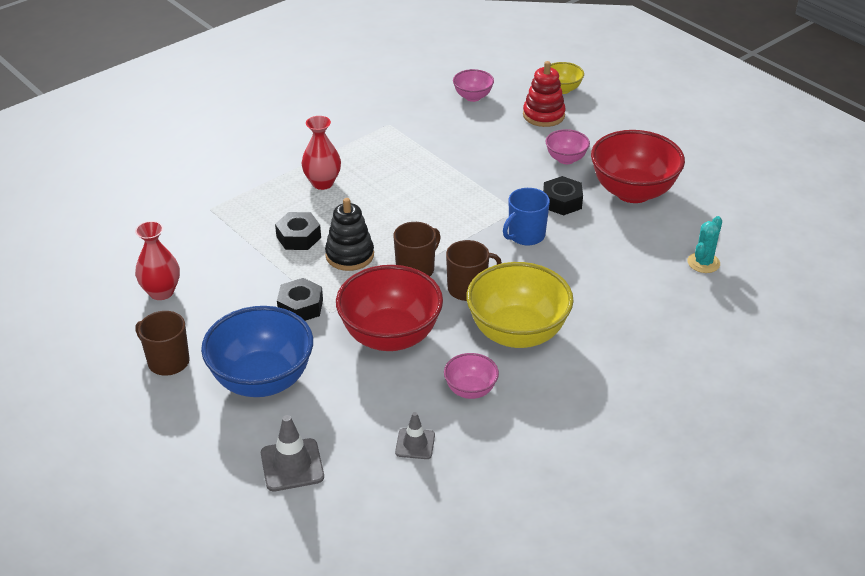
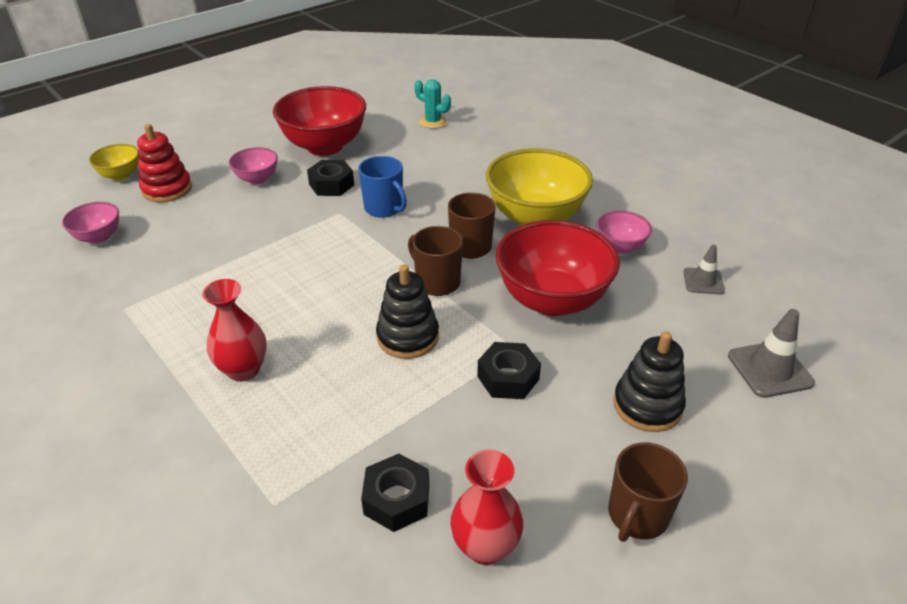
camera: 90 degrees left, 0 degrees up
blue bowl [201,306,313,397] -> black stacking toy [613,331,686,432]
black nut [275,212,321,250] -> black nut moved to [361,454,429,532]

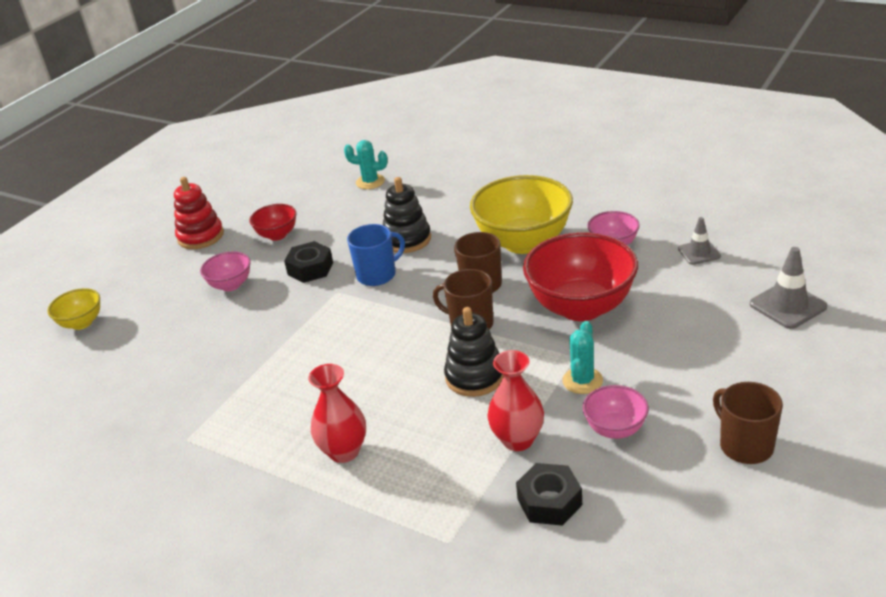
camera: 15 degrees left, 5 degrees down
pink bowl [62,202,119,244] -> pink bowl moved to [583,385,649,439]
red stacking toy [137,124,192,202] -> red stacking toy moved to [174,177,224,249]
red bowl [273,86,366,156] -> red bowl [249,204,297,241], size x0.50
blue mug [358,156,407,218] -> blue mug turned 60 degrees counterclockwise [347,224,405,286]
red vase [450,450,523,565] -> red vase moved to [487,350,544,451]
black nut [477,342,541,399] -> turquoise cactus [562,321,603,394]
brown mug [608,442,688,542] -> brown mug turned 135 degrees clockwise [713,382,783,464]
black stacking toy [613,331,686,432] -> black stacking toy moved to [383,177,431,253]

